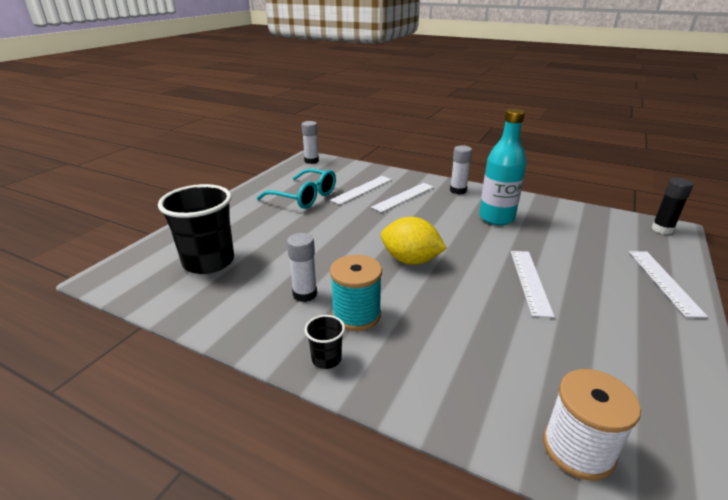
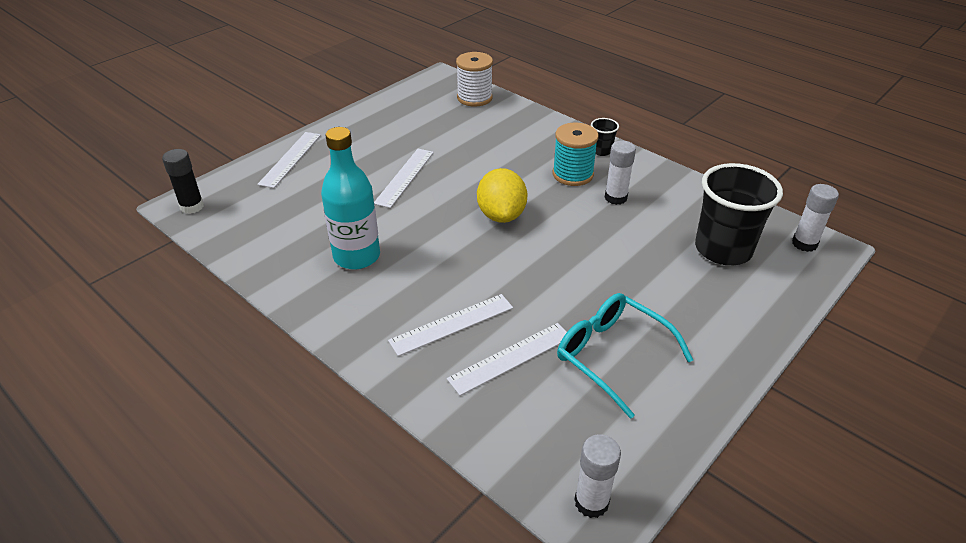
camera: 165 degrees left, 10 degrees up
yellow lemon [381,217,447,265] -> yellow lemon turned 45 degrees clockwise [477,168,527,223]
white glue stick [450,145,472,194] -> white glue stick moved to [792,184,839,252]

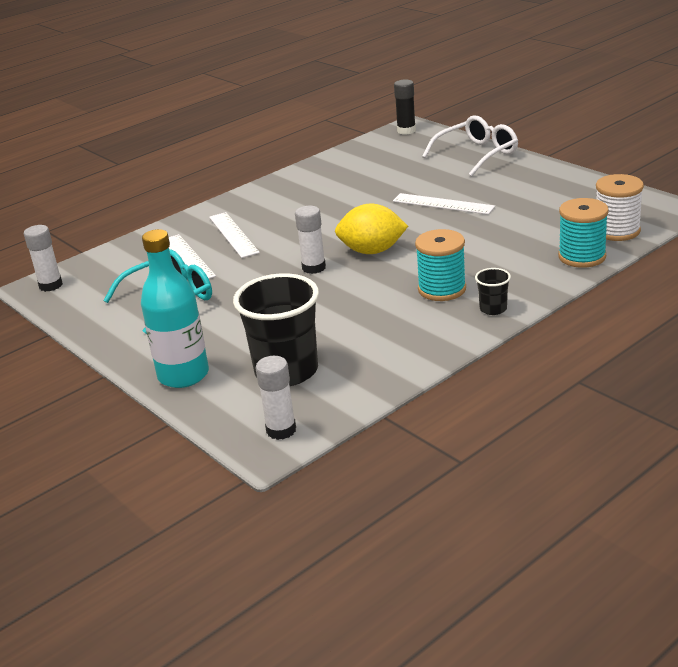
camera: 100 degrees right, 10 degrees down
white ruler [257,132,321,188] -> white glasses [422,115,518,177]
turquoise bottle [321,127,380,269] -> turquoise bottle moved to [141,229,209,388]
white glue stick [605,141,636,205] -> white glue stick moved to [295,206,326,274]
none -> turquoise spool [558,198,609,268]

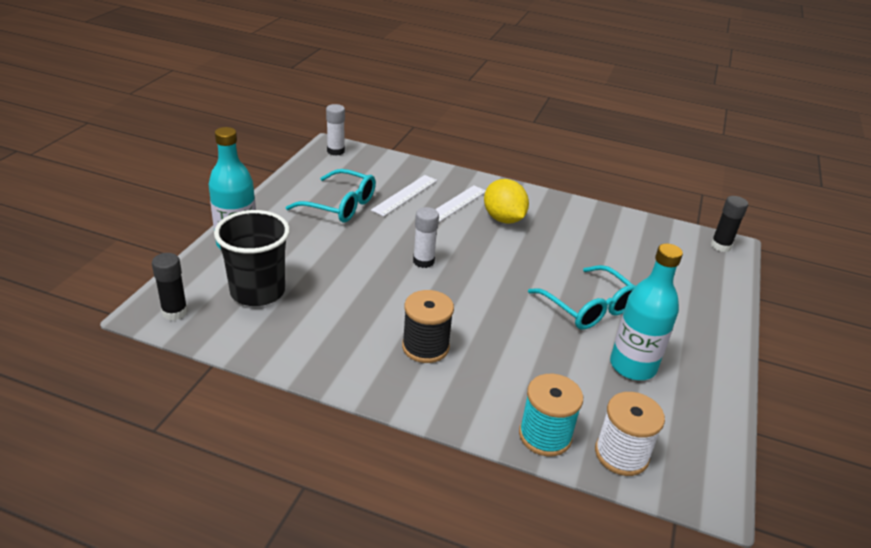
camera: 55 degrees right, 5 degrees up
white glue stick [256,356,296,440] -> black glue stick [152,253,188,320]
yellow lemon [335,204,408,254] -> yellow lemon moved to [484,179,529,224]
white ruler [393,193,495,215] -> turquoise glasses [528,265,636,330]
turquoise spool [415,229,466,301] -> black spool [402,290,454,363]
white glasses [422,115,518,177] -> none
black cup [475,268,511,315] -> none
none -> turquoise bottle [610,243,683,380]

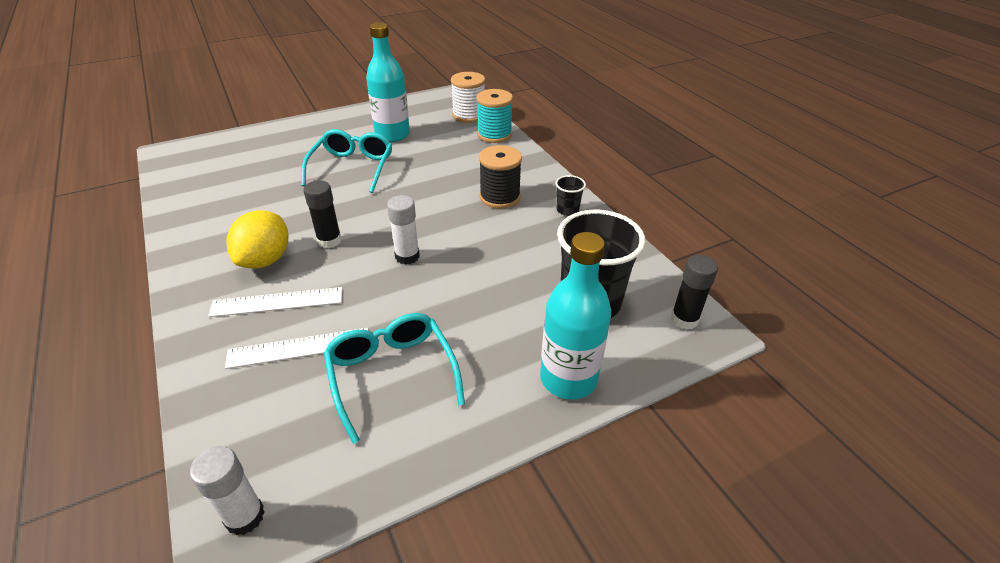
camera: 135 degrees left, 5 degrees up
black glue stick [711,196,748,252] -> black glue stick moved to [304,181,342,248]
none -> black cup [555,175,586,216]

